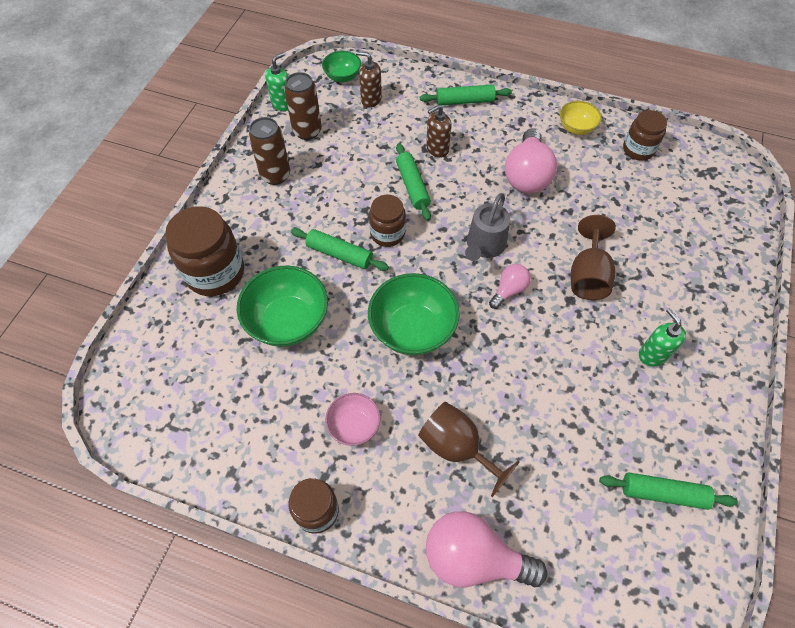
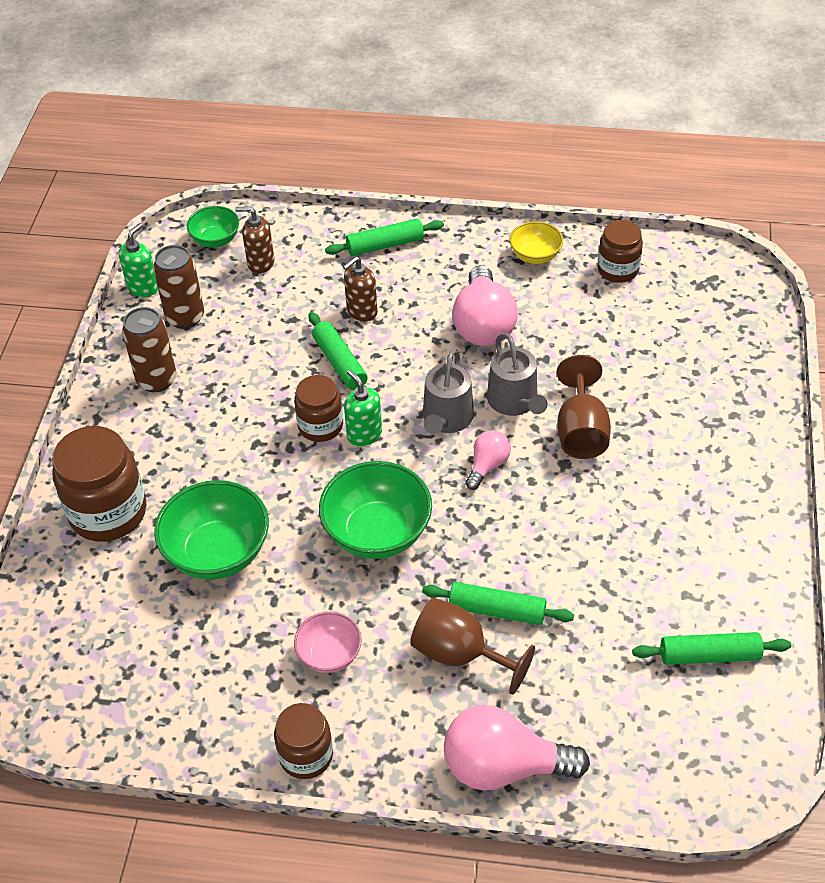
camera: 10 degrees left, 10 degrees down
green rolling pin [291,228,389,271] -> green rolling pin moved to [422,582,574,625]
green soap dispenser [639,309,686,367] -> green soap dispenser moved to [344,370,382,446]
none -> grey watering can [487,333,548,416]

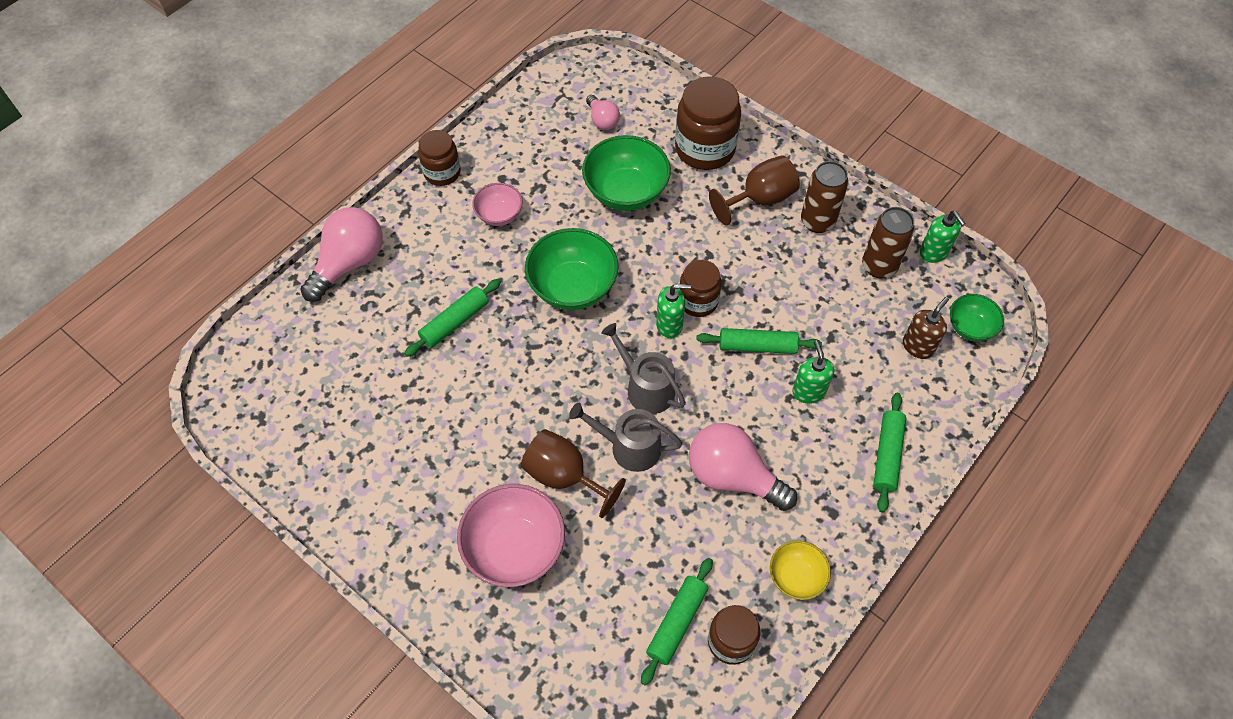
camera: 120 degrees right, 10 degrees up
brown soap dispenser [343,256,378,322] -> green soap dispenser [792,340,834,404]
brown goblet [410,598,535,695] -> brown goblet moved to [709,155,800,225]
pink light bulb [465,430,511,490] -> pink light bulb moved to [586,95,620,130]
green rolling pin [632,632,791,665] -> green rolling pin moved to [641,558,713,686]
none -> pink bowl [457,484,565,587]

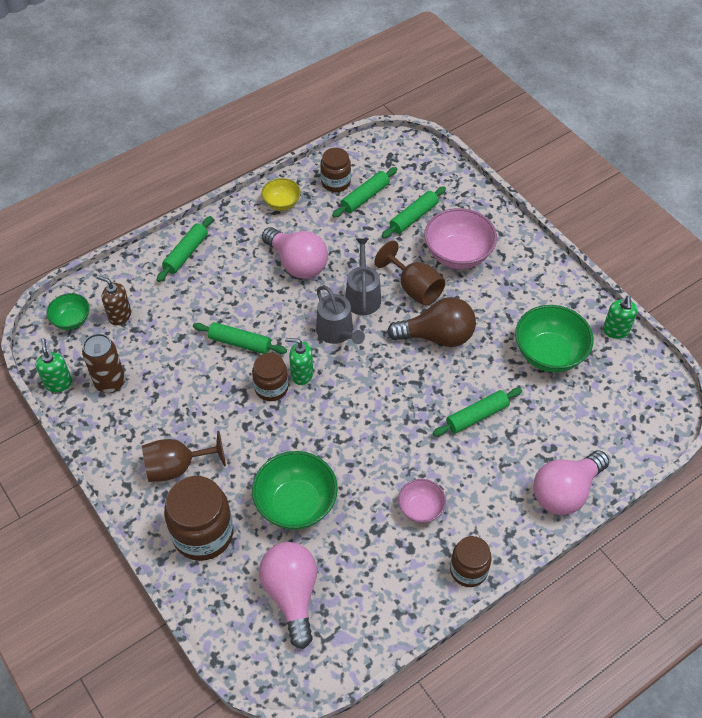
camera: 165 degrees left, 5 degrees down
green bowl [525,228,619,310] -> green bowl moved to [515,305,594,372]
grey watering can [569,403,683,472] -> grey watering can turned 120 degrees counterclockwise [345,238,381,315]
pink light bulb [586,95,620,130] -> pink light bulb [259,542,317,649], size x1.88
green soap dispenser [792,340,834,404] -> green soap dispenser moved to [603,296,638,339]
brown can [801,161,849,233] -> none
brown soap dispenser [903,297,949,359] -> brown soap dispenser turned 60 degrees clockwise [97,276,131,326]
none -> green rolling pin [382,186,446,238]
none -> brown light bulb [387,297,476,347]

